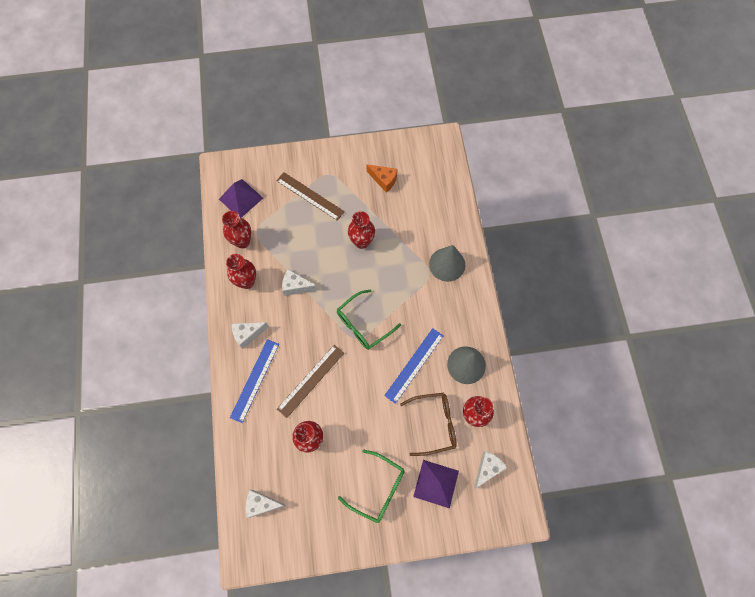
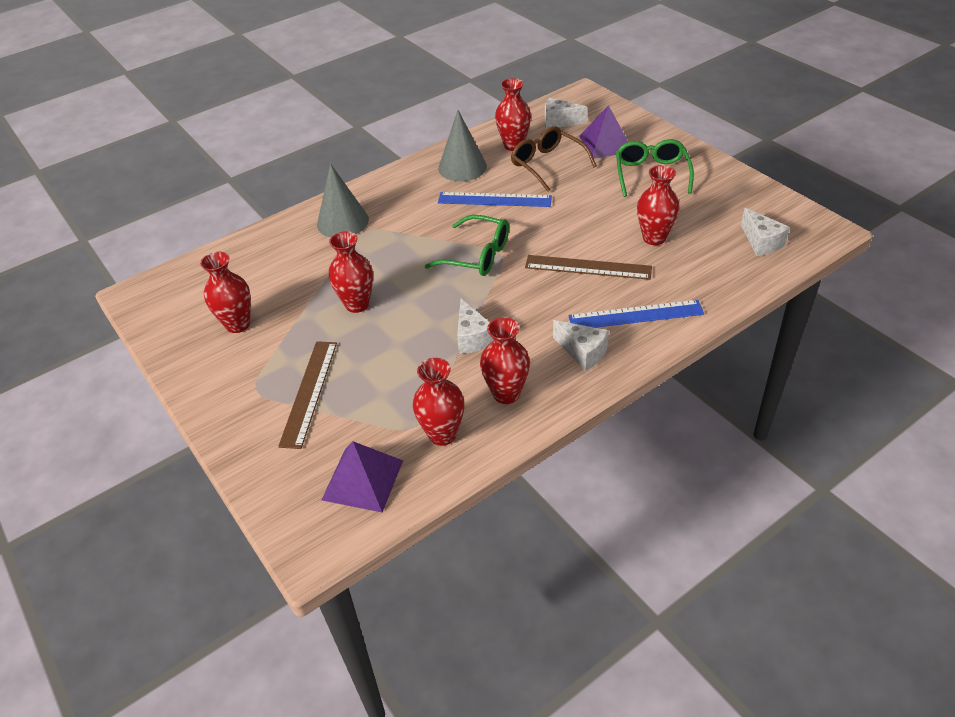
camera: 115 degrees left, 25 degrees down
orange cheese [366,164,398,193] -> red vase [200,252,251,333]

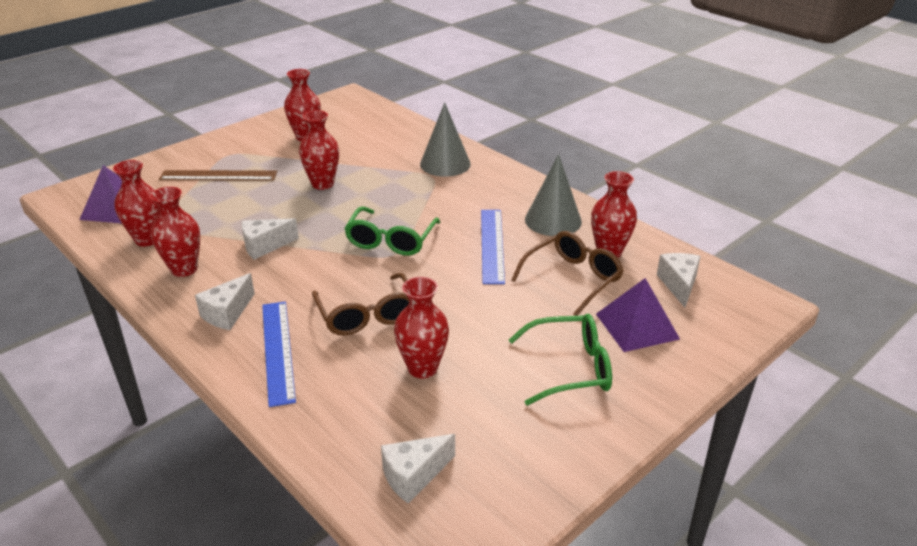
camera: 80 degrees right, 10 degrees down
brown ruler [525,255,652,280] -> brown glasses [312,273,409,336]

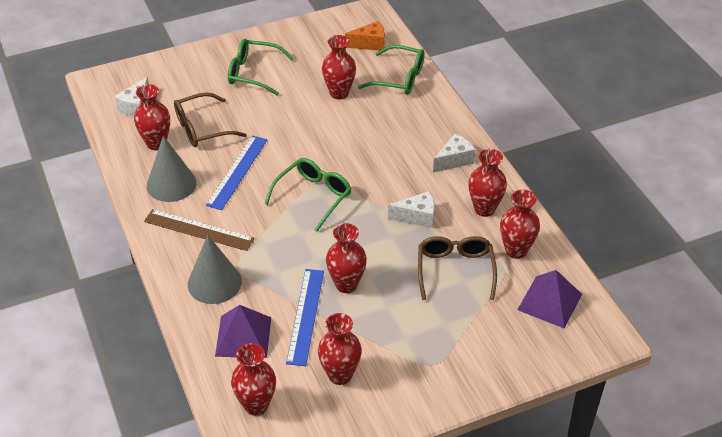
camera: 160 degrees left, 10 degrees up
brown ruler [159,170,277,181] -> brown ruler moved to [144,209,255,251]
blue ruler [262,301,296,407] -> blue ruler moved to [286,269,324,366]
brown glasses [312,273,409,336] -> brown glasses moved to [418,236,497,300]
white cheese [381,434,455,504] -> orange cheese [345,21,385,51]
purple pyramid [596,278,680,352] -> purple pyramid moved to [215,305,271,358]
none -> red vase [231,343,276,416]
none -> green glasses [358,45,425,95]

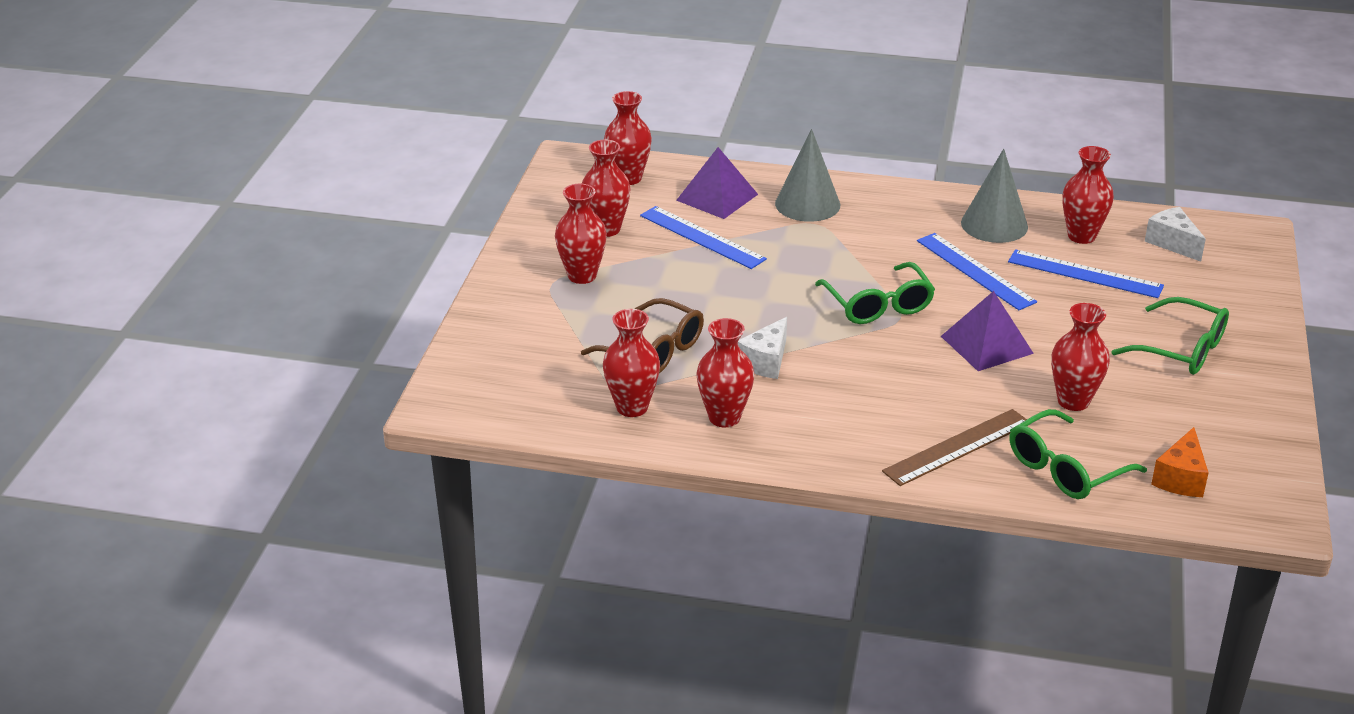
camera: 125 degrees right, 10 degrees down
brown ruler [144,209,255,251] -> brown ruler moved to [882,409,1027,486]
brown glasses [174,92,247,147] -> blue ruler [1008,249,1164,298]
green glasses [228,39,294,96] -> green glasses turned 75 degrees clockwise [1111,297,1229,375]
red vase [326,223,367,293] -> red vase moved to [555,184,607,284]
white cheese [433,133,476,173] -> none
purple pyramid [517,270,582,328] -> purple pyramid moved to [941,291,1034,371]

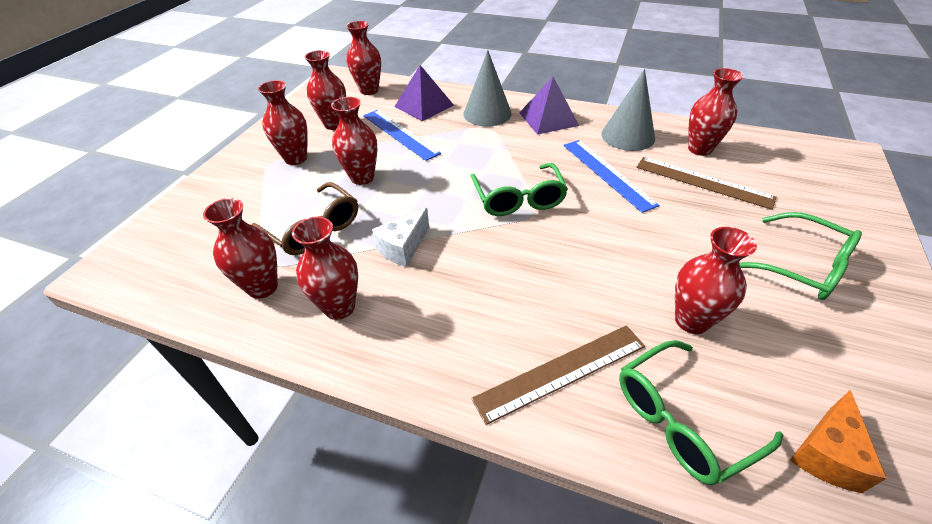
camera: 10 degrees right, 10 degrees up
purple pyramid [941,291,1034,371] -> purple pyramid moved to [519,77,579,135]
blue ruler [1008,249,1164,298] -> brown ruler [636,157,777,210]
white cheese [1145,207,1206,262] -> none
none -> red vase [331,97,377,185]

